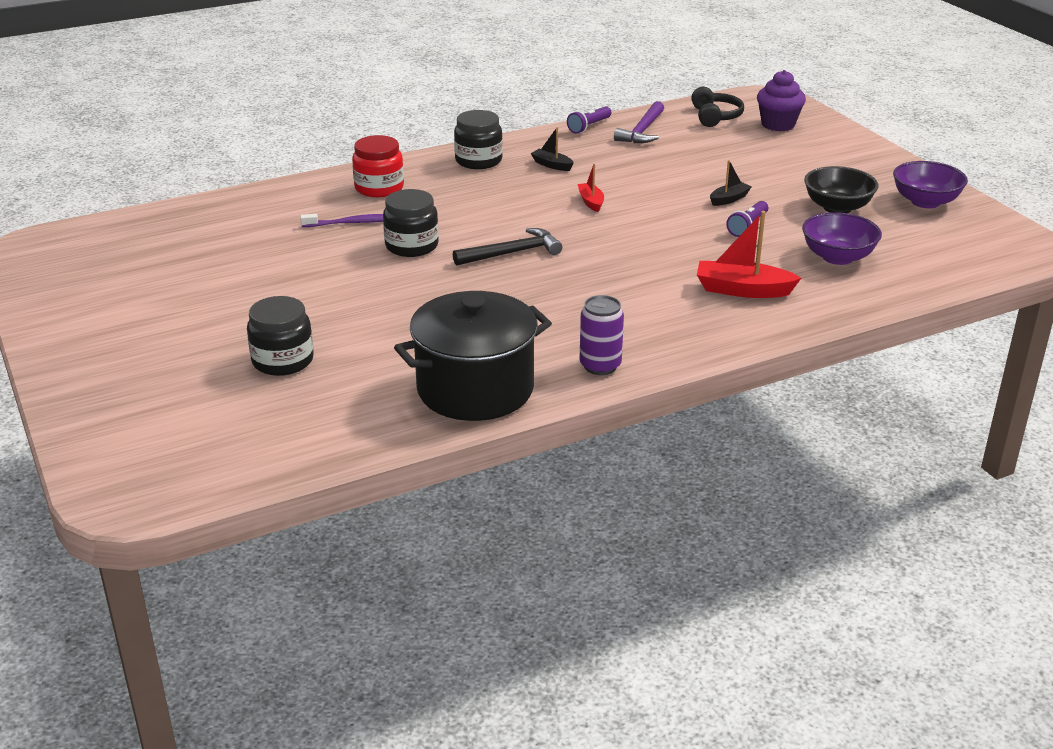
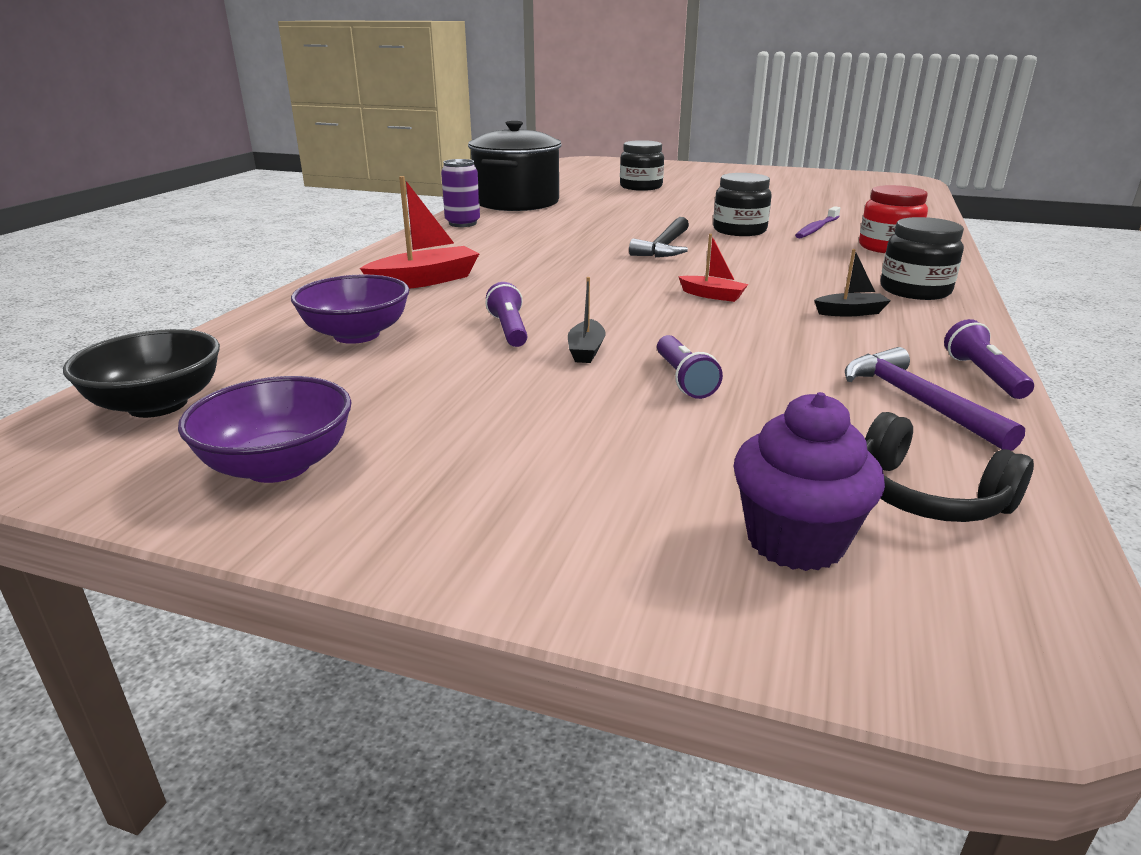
camera: 135 degrees right, 5 degrees down
black bowl [804,166,878,213] -> black bowl moved to [63,329,220,418]
none -> purple flashlight [657,335,723,399]

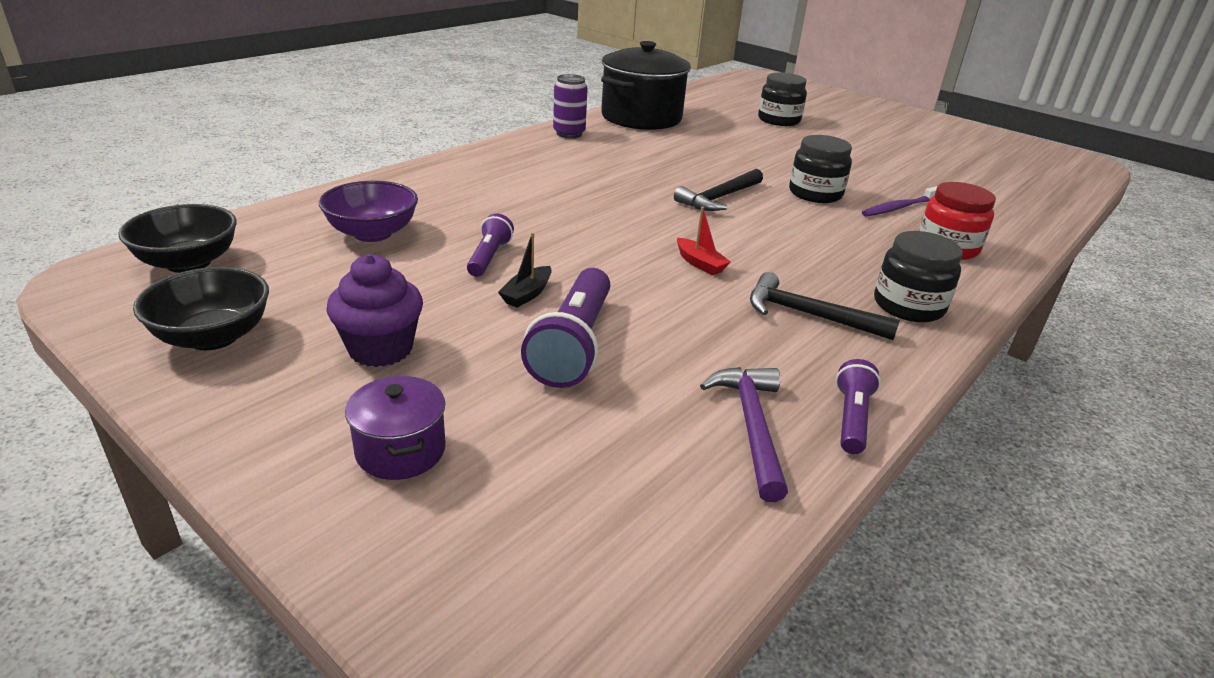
camera: 20 degrees right, 5 degrees up
purple bowl [178,376,351,483] -> black bowl [133,267,269,350]
red boat [360,176,480,289] -> none
purple flashlight [657,335,723,399] -> purple flashlight [521,268,610,388], size x1.77
purple cupcake [734,392,885,571] -> purple cupcake moved to [326,254,423,367]
black boat [814,249,891,317] -> black hammer [750,272,900,340]
black headphones [865,412,1034,522] -> none
none -> purple pot [345,376,446,480]

